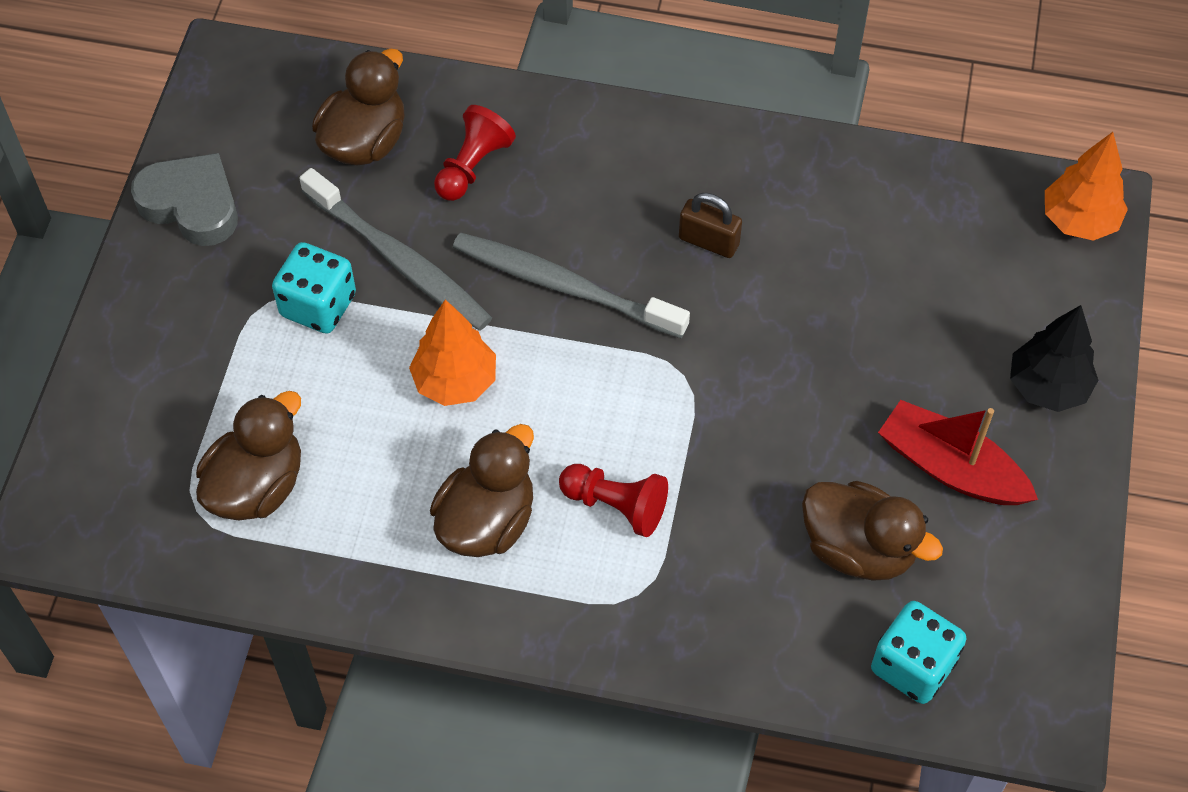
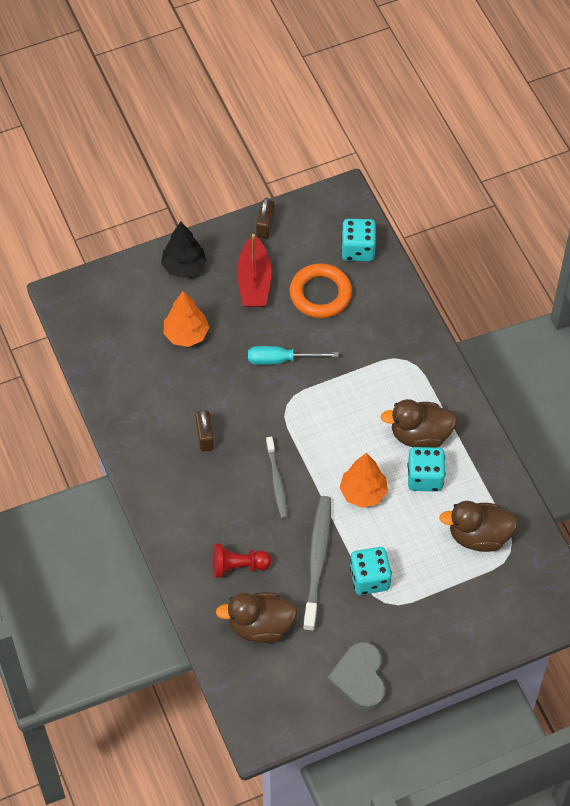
camera: 125 degrees left, 0 degrees up
grey toothbrush [453,232,690,338] -> grey toothbrush [266,437,288,519], size x0.62
red pawn [559,464,668,537] -> none
brown duck [802,481,943,581] -> orange ring [290,263,352,318]
orange tree [1045,132,1128,241] -> orange tree moved to [163,291,209,347]
none -> turquoise screwdriver [248,346,339,365]
none -> brown padlock [256,197,275,239]
none -> turquoise dice [407,447,445,492]

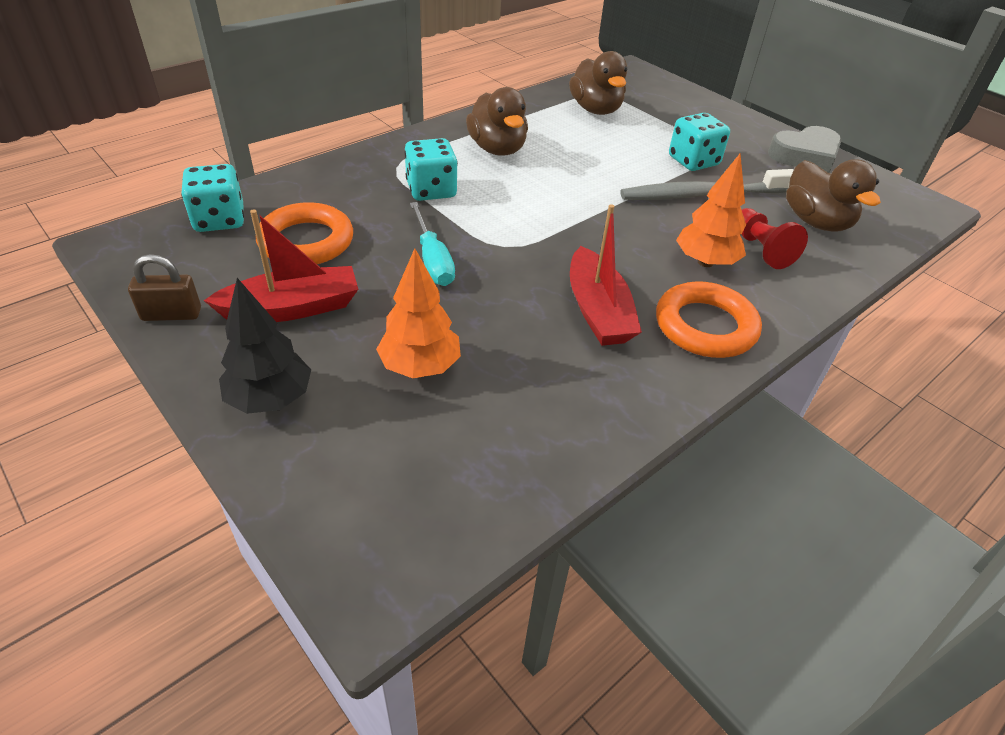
camera: 110 degrees left, 15 degrees down
brown padlock [195,410,214,452] -> red boat [570,204,642,346]
grey toothbrush [266,437,288,519] -> none
orange tree [340,453,388,508] -> orange tree moved to [676,154,746,267]
turquoise dice [407,447,445,492] -> turquoise dice moved to [404,138,458,201]
none -> orange ring [656,281,762,358]

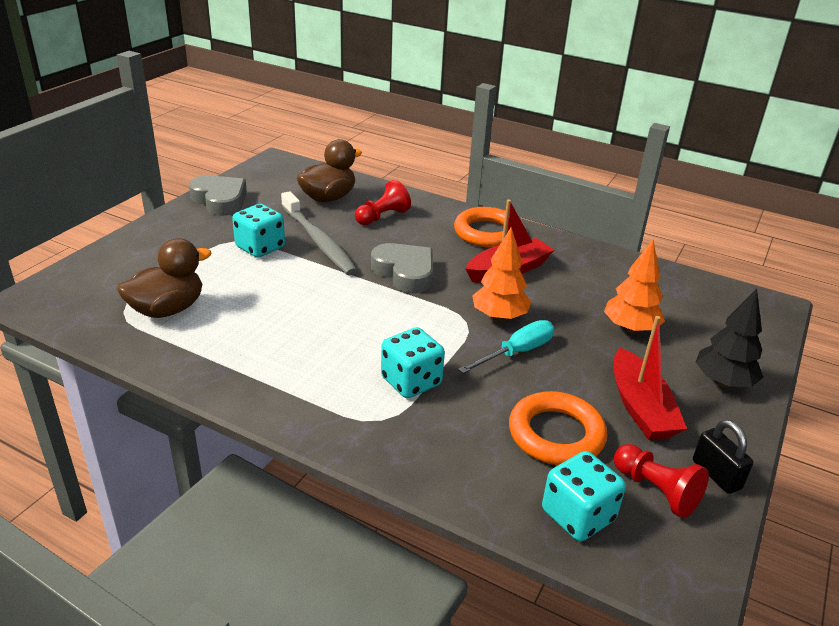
camera: 110 degrees left, 10 degrees down
brown padlock [128,254,201,321] -> black padlock [693,420,753,494]
red boat [204,209,358,322] -> red boat turned 150 degrees counterclockwise [614,316,687,440]
brown duck [466,87,528,156] -> none
orange tree [676,154,746,267] -> orange tree moved to [472,227,531,321]
none -> grey heart [371,243,433,293]
none -> red pawn [614,444,709,518]

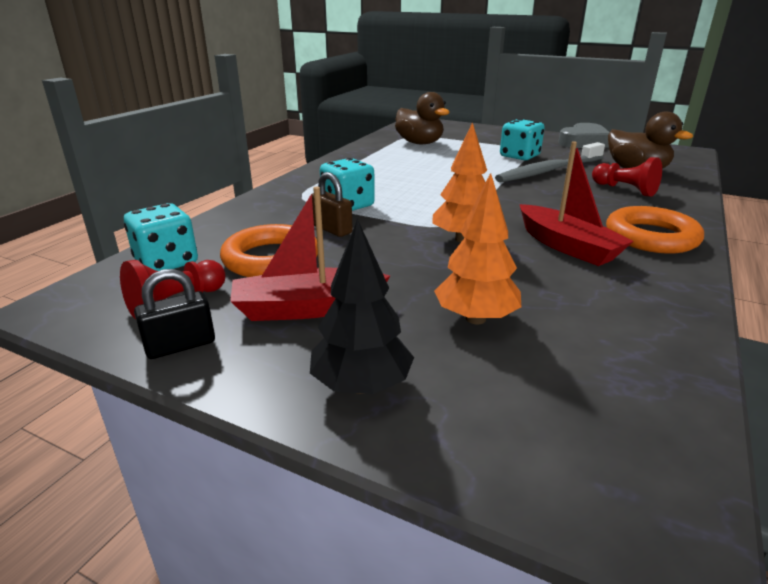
camera: 90 degrees right, 5 degrees down
grey heart [371,243,433,293] -> none
turquoise screwdriver [458,320,554,374] -> none
none -> brown padlock [312,172,353,237]

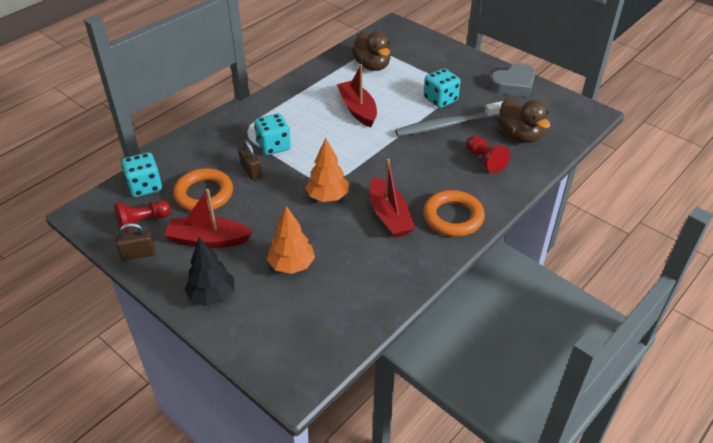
camera: 15 degrees right, 15 degrees up
black padlock [134,269,215,359] -> brown padlock [116,223,155,260]
none -> red boat [337,64,377,128]

